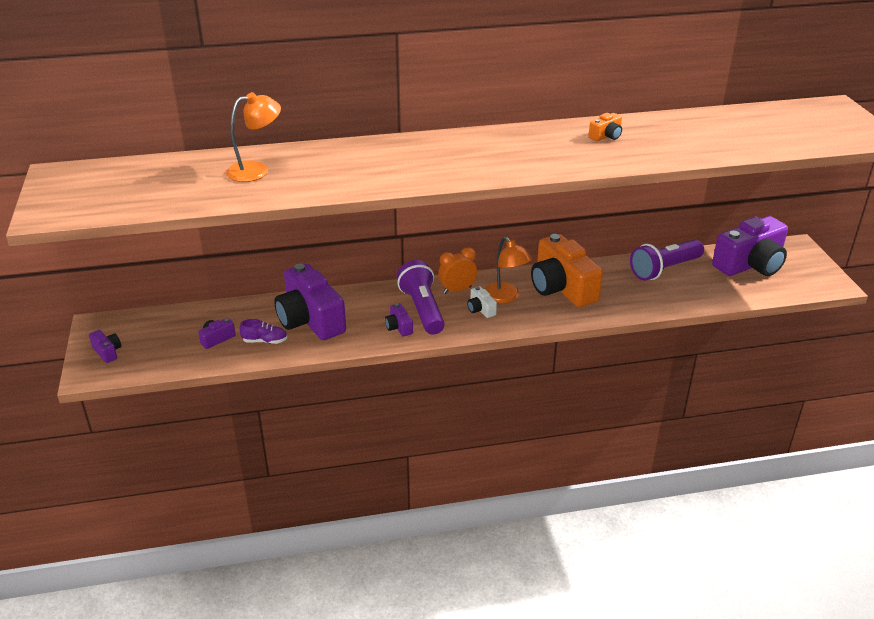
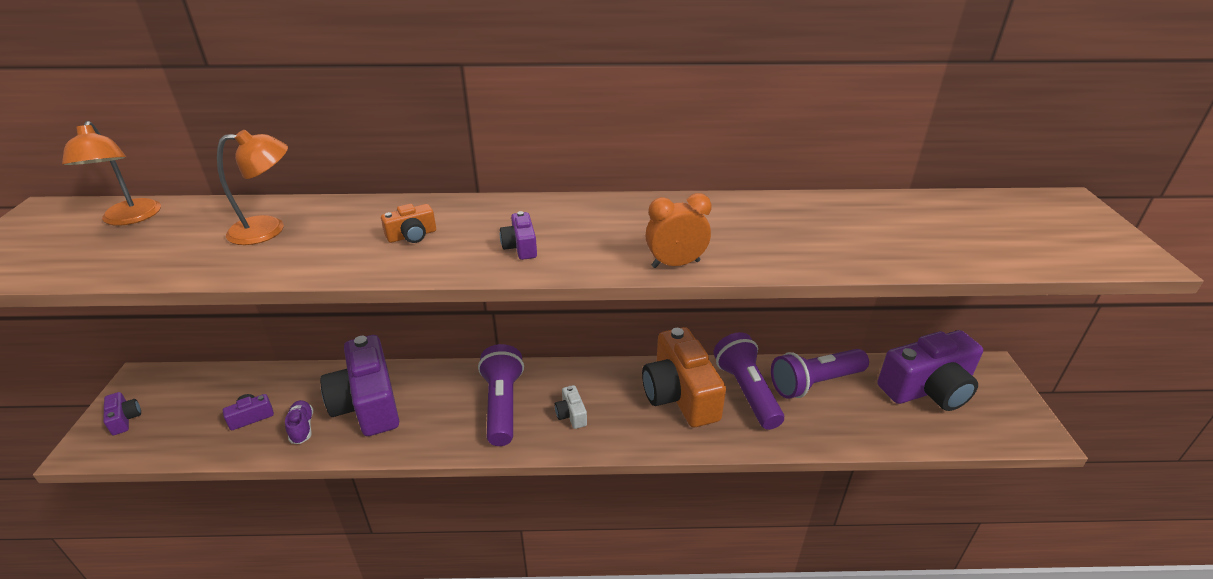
camera: 10 degrees right, 0 degrees up
purple shoe [240,319,287,344] -> purple shoe turned 120 degrees counterclockwise [285,400,313,444]
purple camera [385,303,413,336] -> purple camera moved to [500,211,537,260]
orange clock [438,247,477,294] -> orange clock moved to [646,193,712,268]
orange lamp [485,237,532,303] -> orange lamp moved to [62,121,161,226]
orange camera [589,113,622,141] -> orange camera moved to [381,204,436,243]
none -> purple flashlight [714,332,784,430]

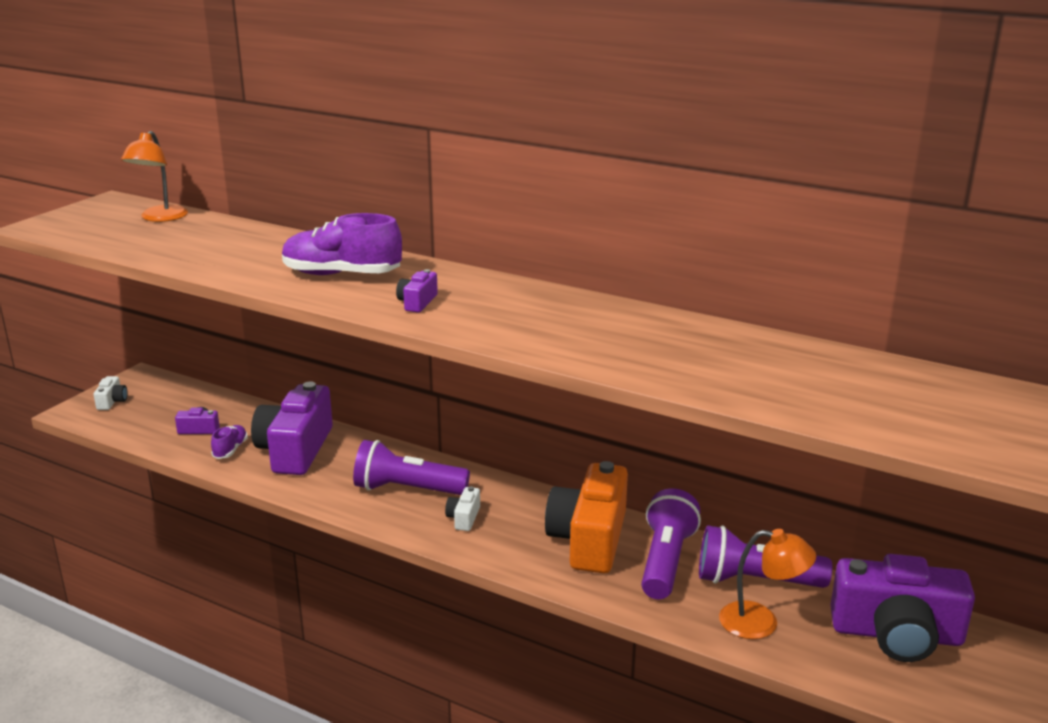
camera: 30 degrees right, 10 degrees down
purple camera [103,392,141,435] -> white camera [93,376,128,410]
orange lamp [217,130,288,245] -> orange lamp moved to [719,529,816,639]
orange camera [381,204,436,243] -> purple shoe [282,213,402,275]
purple flashlight [478,344,524,446] -> purple flashlight turned 105 degrees counterclockwise [353,440,470,495]
orange clock [646,193,712,268] -> none

